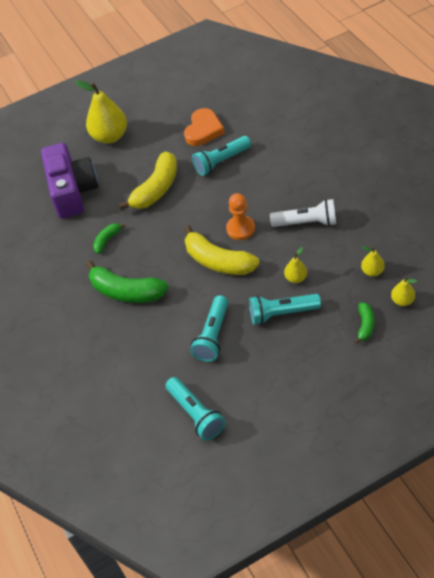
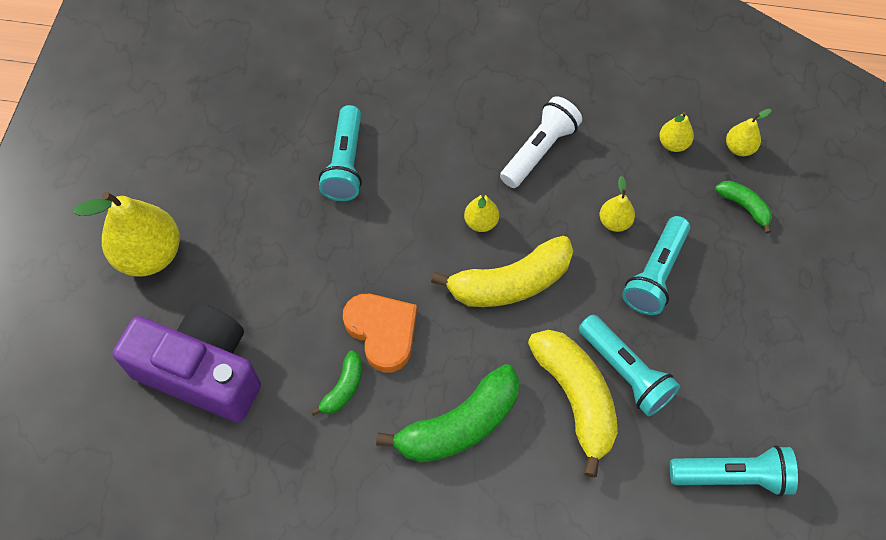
camera: 60 degrees left, 10 degrees up
green banana [93,223,126,254] -> green banana turned 135 degrees counterclockwise [311,350,362,416]
yellow banana [119,151,177,210] -> yellow banana moved to [528,330,618,478]
orange heart [184,108,225,146] -> orange heart moved to [343,294,417,373]
orange pawn [226,193,255,240] -> yellow pear [464,194,499,232]

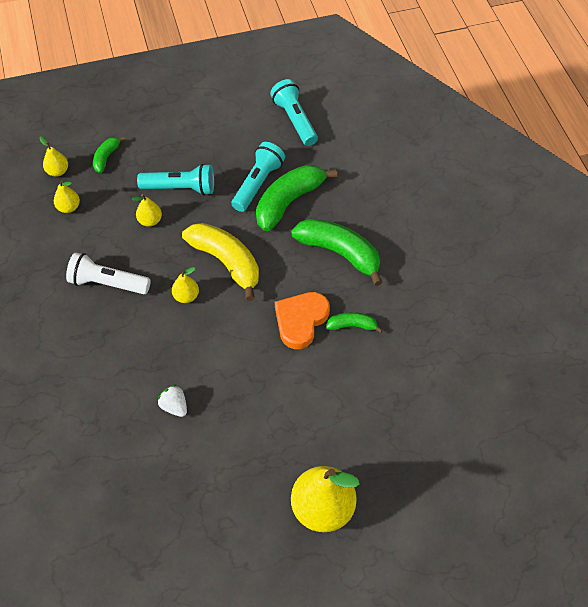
camera: 115 degrees left, 5 degrees down
purple camera [113,303,261,422] -> none
turquoise flashlight [319,105,362,201] -> white strawberry [157,385,187,417]
yellow banana [528,330,618,478] -> green banana [256,165,337,231]

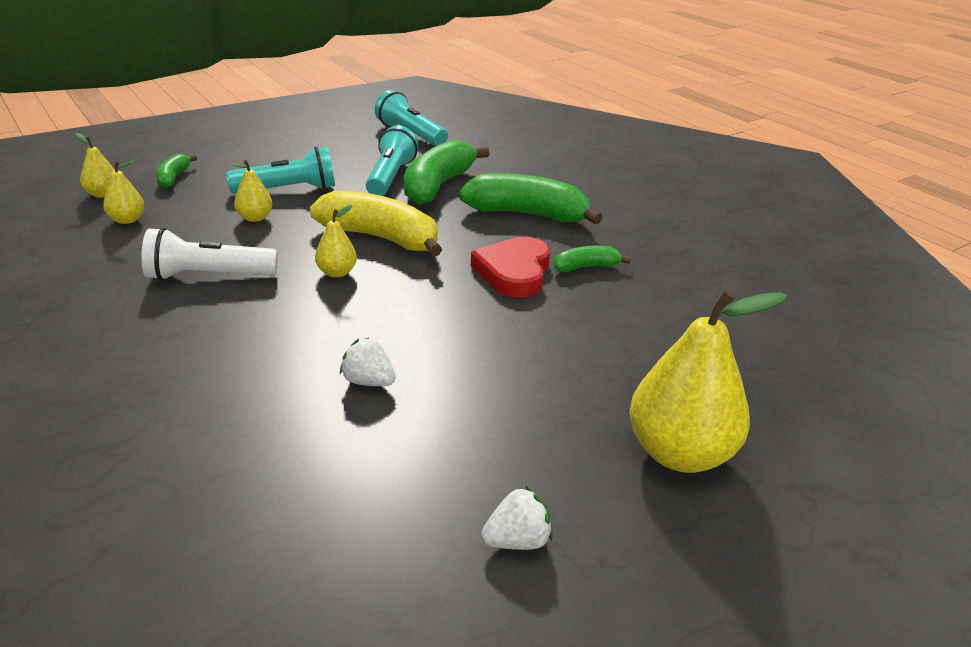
camera: 20 degrees left, 25 degrees down
orange heart [275,292,330,349] -> red heart [471,237,550,298]
none -> white strawberry [481,486,553,550]

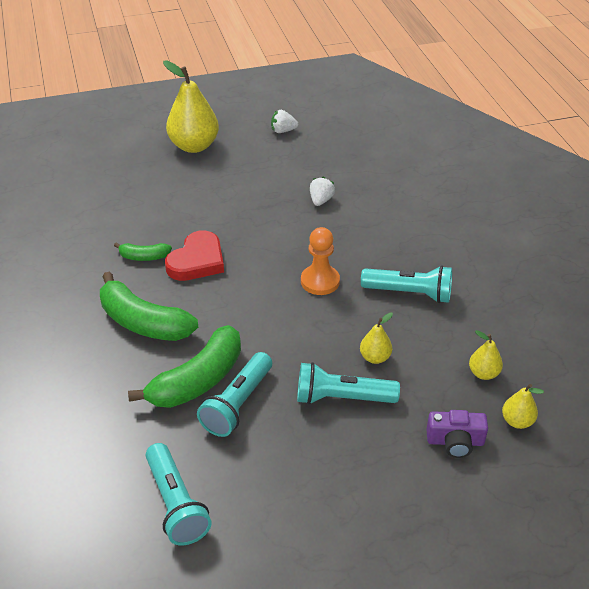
camera: 160 degrees left, 10 degrees up
white flashlight [141,227,278,281] -> turquoise flashlight [361,265,452,303]
green banana [156,154,197,188] -> purple camera [426,410,488,458]
yellow banana [310,191,442,256] -> none
yellow pear [315,205,357,278] -> orange pawn [301,227,340,295]
white strawberry [340,338,396,386] -> white strawberry turned 120 degrees counterclockwise [310,177,335,206]

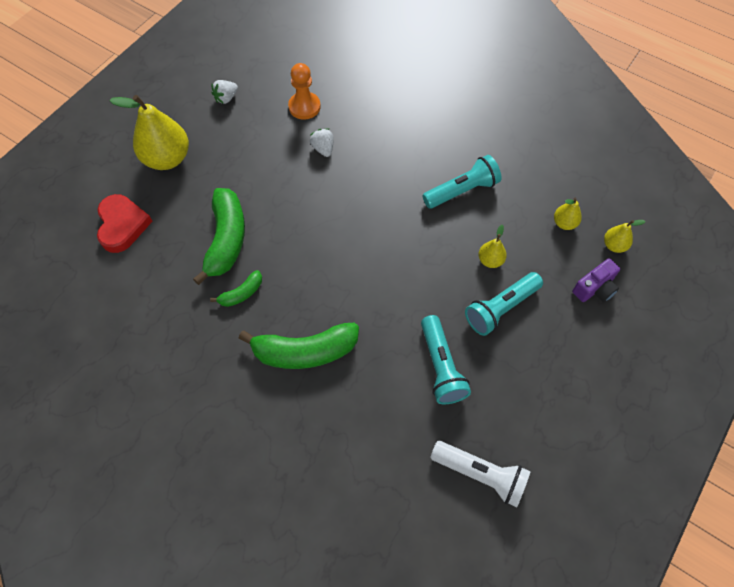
camera: 40 degrees left, 20 degrees up
green banana [128,325,241,408] -> green banana moved to [193,188,245,285]
turquoise flashlight [146,443,211,546] -> white flashlight [431,441,531,507]
red heart [165,230,224,281] -> red heart moved to [97,194,153,253]
orange pawn [301,227,340,295] -> orange pawn moved to [288,63,321,119]

